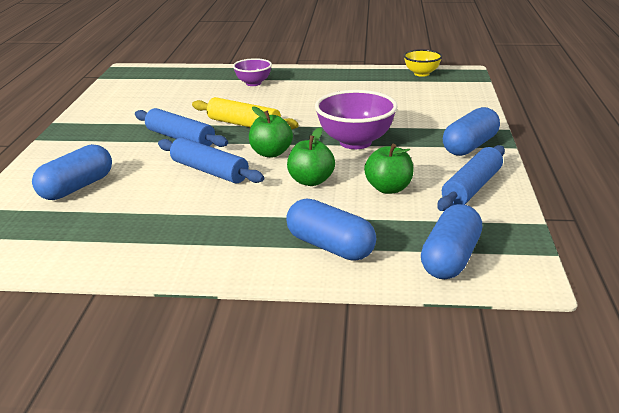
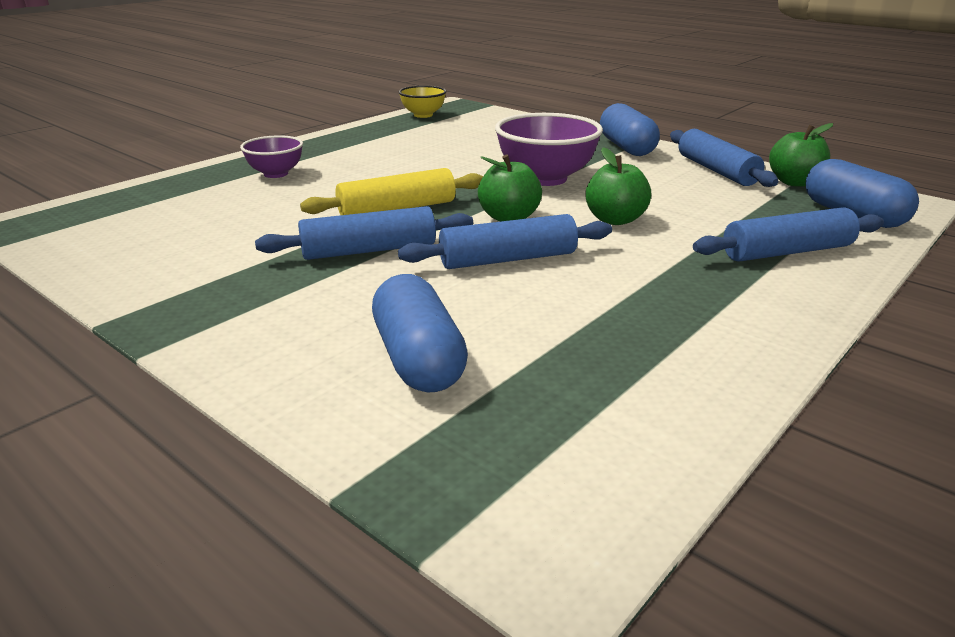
camera: 55 degrees left, 0 degrees up
blue capsule [286,199,376,261] -> blue rolling pin [693,207,884,261]
green apple [364,144,414,194] -> green apple moved to [769,123,833,187]

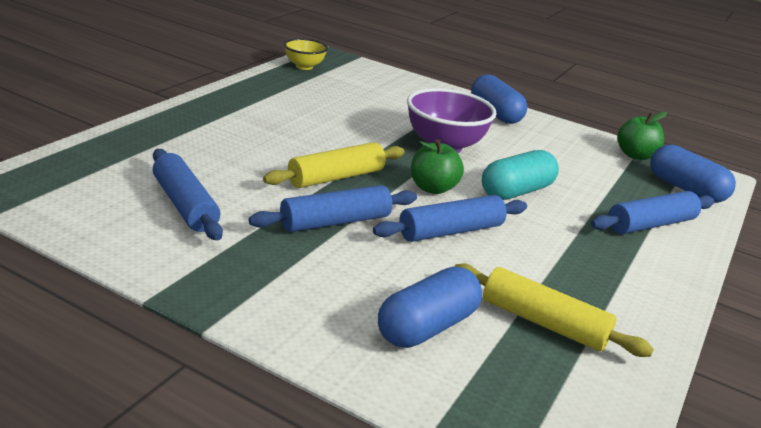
camera: 15 degrees left, 0 degrees up
purple bowl [240,135,303,178] -> none
blue capsule [372,274,468,392] -> blue capsule turned 75 degrees clockwise [378,267,482,348]
green apple [585,147,651,225] -> turquoise capsule [482,150,559,200]
blue rolling pin [670,129,778,187] -> blue rolling pin moved to [153,149,223,240]
none -> yellow rolling pin [454,264,654,357]

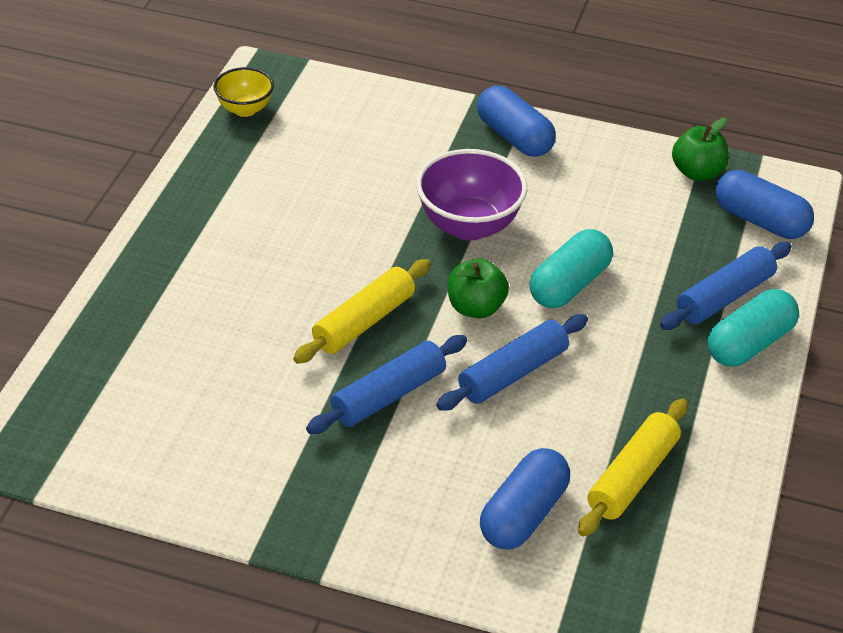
camera: 10 degrees left, 15 degrees up
blue rolling pin [153,149,223,240] -> none
yellow rolling pin [454,264,654,357] -> yellow rolling pin turned 75 degrees counterclockwise [578,398,688,537]
none -> turquoise capsule [708,289,799,367]

